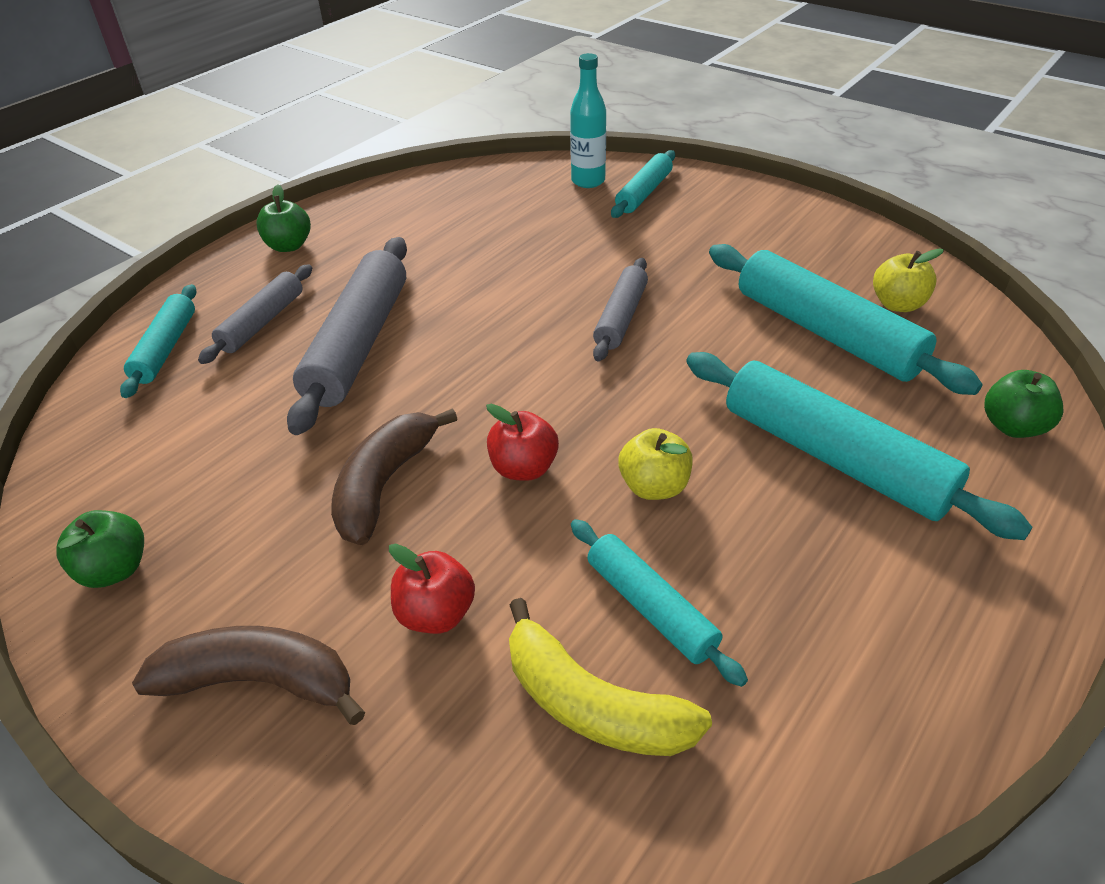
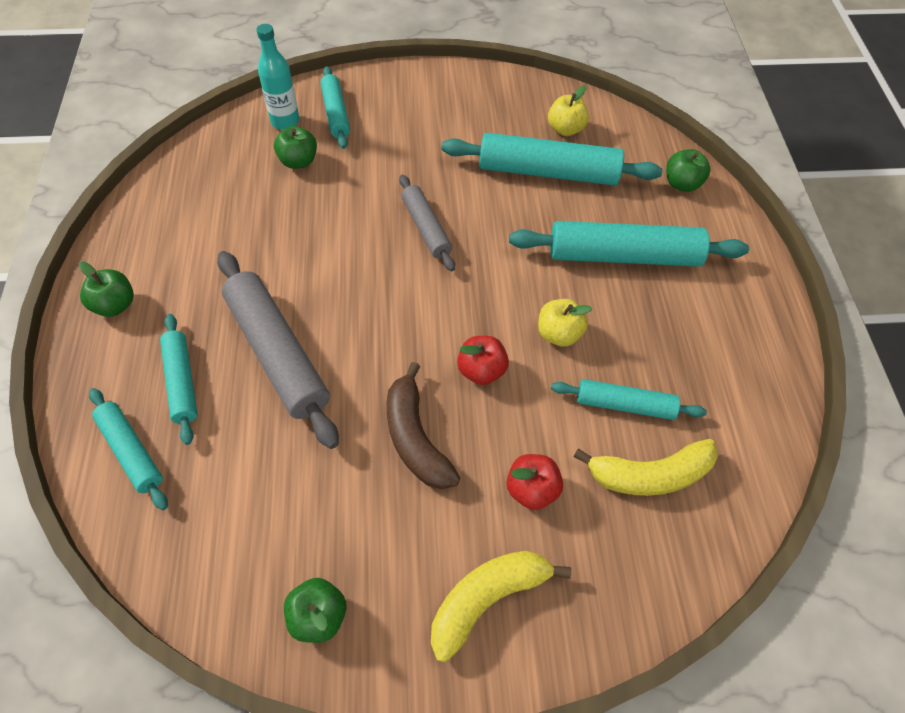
camera: 45 degrees left, 15 degrees up
brown banana [132,626,365,725] -> yellow banana [431,551,571,662]
grey rolling pin [198,264,312,364] -> turquoise rolling pin [160,314,198,445]
none -> green apple [274,126,317,169]

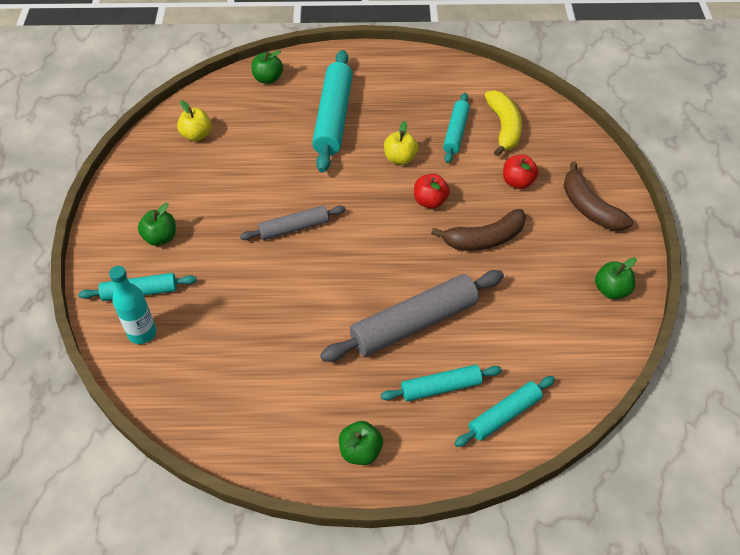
camera: 85 degrees left, 5 degrees down
green apple [274,126,317,169] -> green apple moved to [138,203,176,246]
yellow banana [431,551,571,662] -> brown banana [563,162,633,231]
turquoise rolling pin [441,133,663,186] -> none

